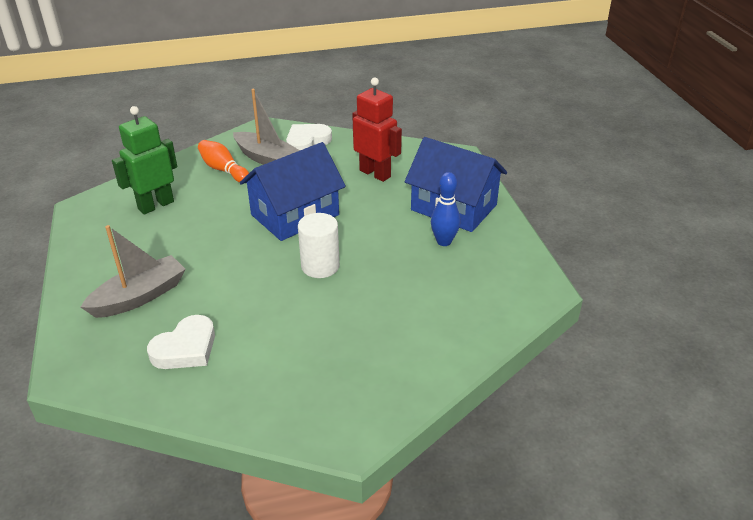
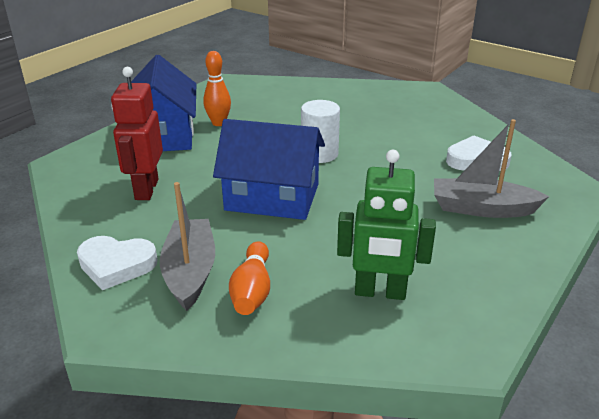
camera: 130 degrees left, 5 degrees down
blue bowling pin [431,172,460,246] -> orange bowling pin [203,51,231,126]

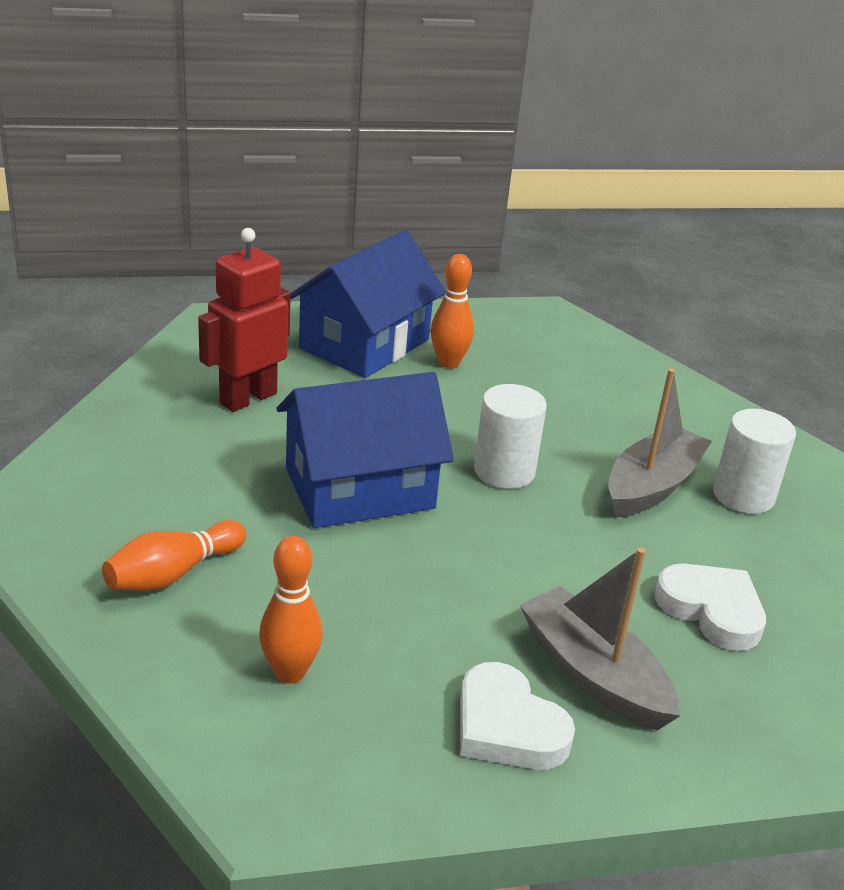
camera: 40 degrees right, 0 degrees up
white heart [77,236,158,290] -> white heart moved to [460,662,575,770]
grey boat [160,182,215,311] -> grey boat moved to [608,368,712,518]
blue house [213,119,325,220] -> blue house turned 75 degrees counterclockwise [276,372,454,528]
green robot [337,150,436,300] -> orange bowling pin [259,536,323,683]
none -> white cylinder [713,409,796,514]

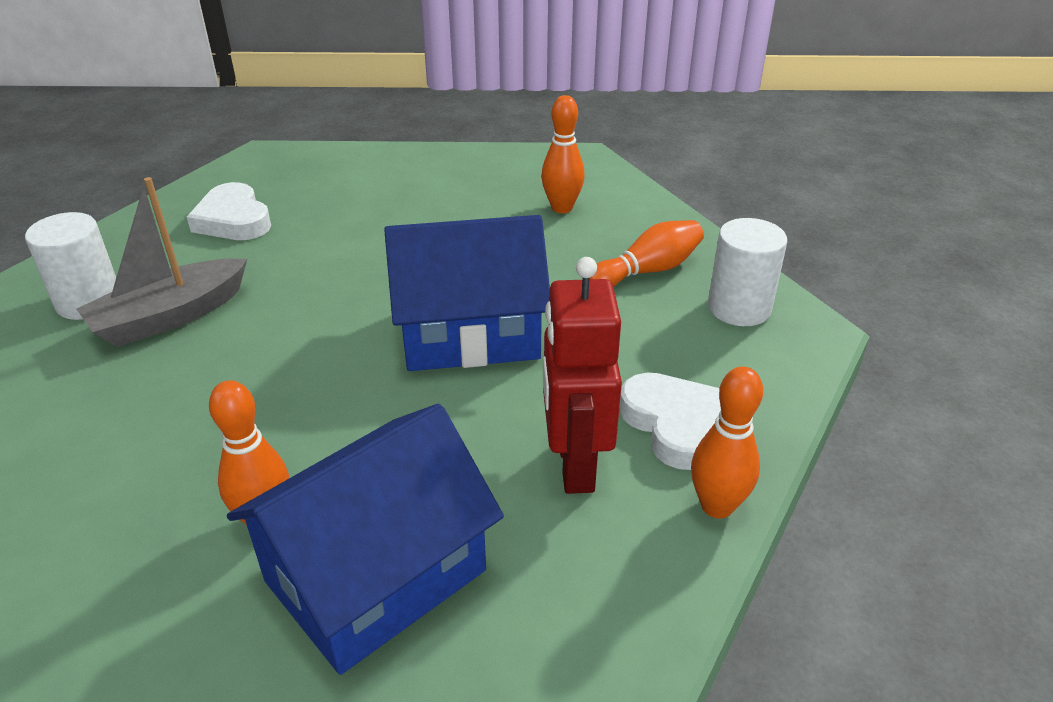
camera: 165 degrees left, 5 degrees up
red robot [198,228,291,412] -> red robot turned 120 degrees clockwise [543,257,622,494]
white heart [460,662,575,770] -> white heart moved to [619,373,721,470]
white cylinder [474,384,547,489] -> white cylinder moved to [708,218,787,326]
grey boat [520,547,681,731] -> none
none -> orange bowling pin [691,367,763,518]

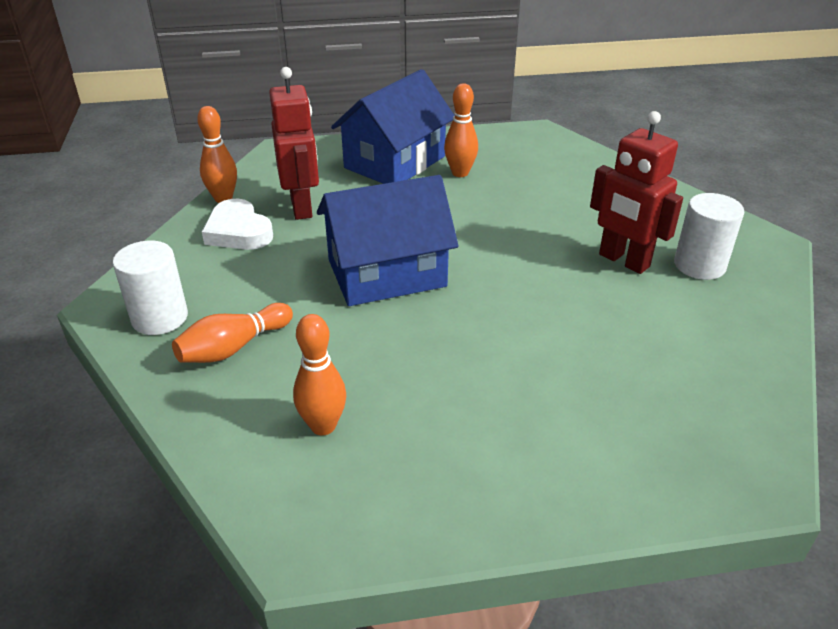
camera: 170 degrees right, 0 degrees up
grey boat [76,177,247,347] -> red robot [590,111,683,274]
white heart [187,182,271,240] -> none

